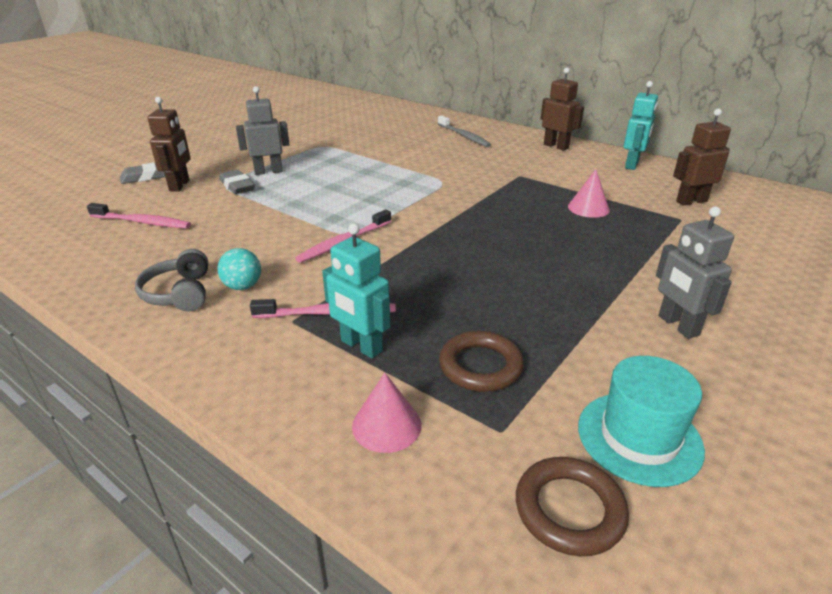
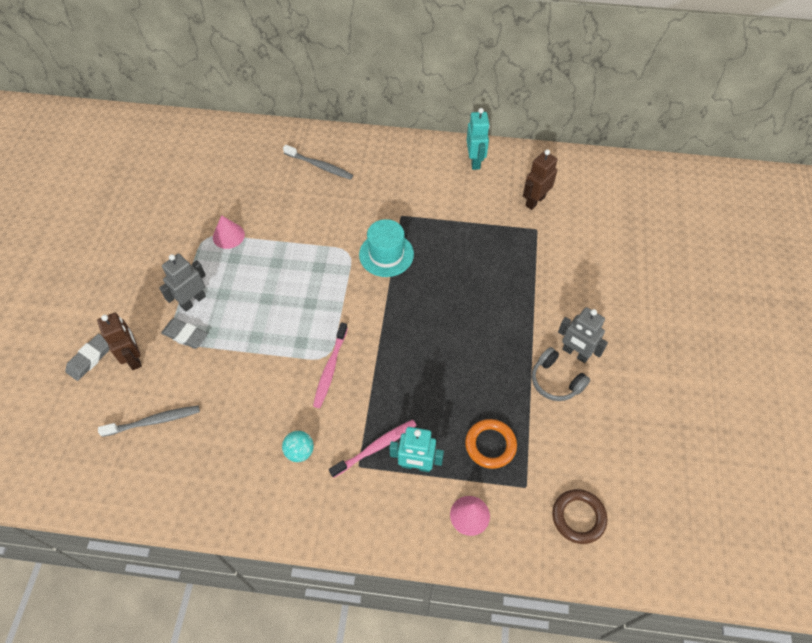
camera: 30 degrees left, 25 degrees up
pink toothbrush [87,203,191,228] -> grey toothbrush [98,405,200,437]
grey headphones [135,249,208,311] -> grey headphones moved to [532,347,590,401]
brown ring [439,331,524,392] -> orange ring [465,419,517,469]
brown robot [541,68,584,151] -> none
pink cone [568,169,610,218] -> pink cone moved to [213,215,245,249]
turquoise hat [578,356,705,487] -> turquoise hat moved to [359,219,414,277]

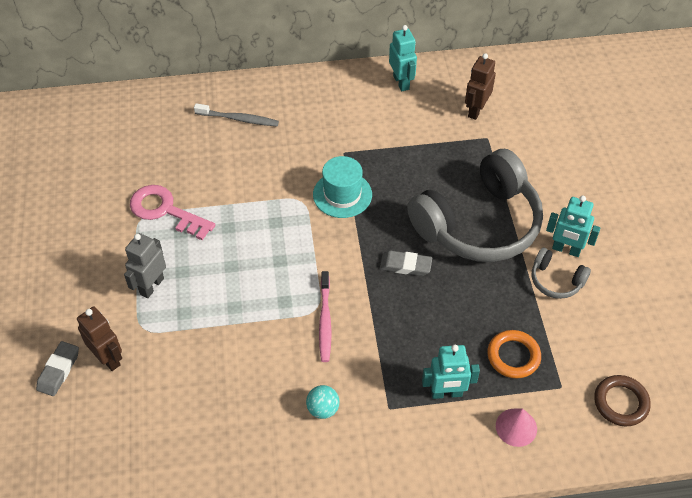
camera: 15 degrees left, 5 degrees down
grey toothbrush [98,405,200,437] -> none
grey eraser [161,318,208,349] -> grey eraser moved to [380,251,432,276]
pink cone [213,215,245,249] -> pink key [130,185,215,240]
pink toothbrush [329,420,417,478] -> none
grey robot [558,307,608,363] -> turquoise robot [546,196,600,257]
none -> grey headphones [407,149,543,262]

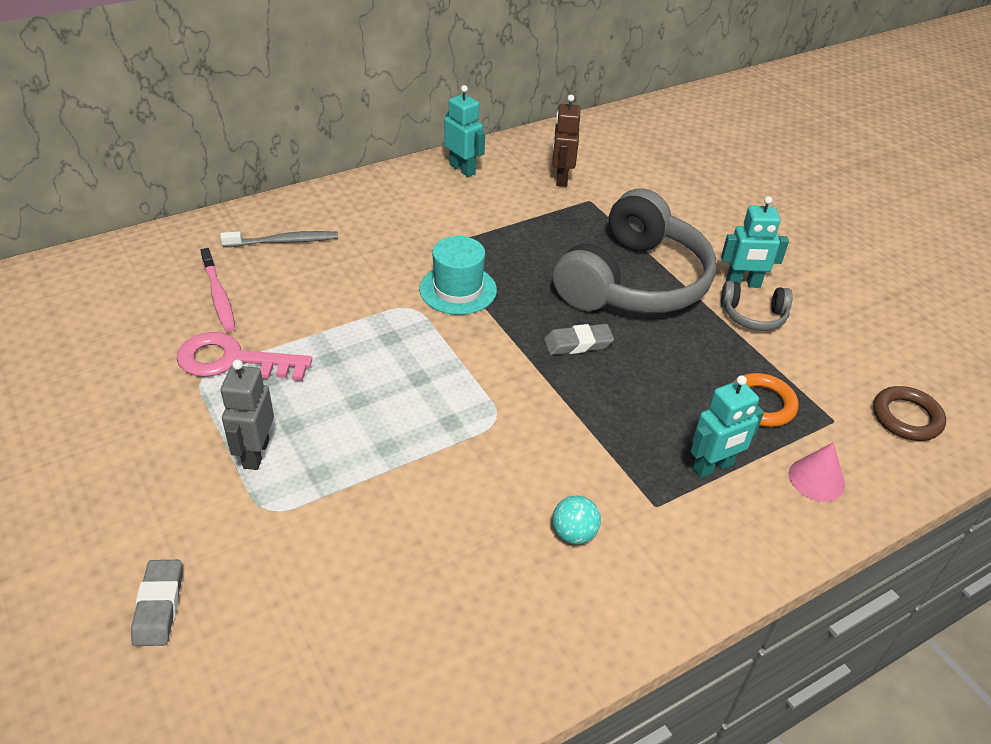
camera: 25 degrees left, 10 degrees down
brown robot [77,307,122,371] -> none
pink toothbrush [319,271,332,362] -> pink toothbrush moved to [200,248,235,332]

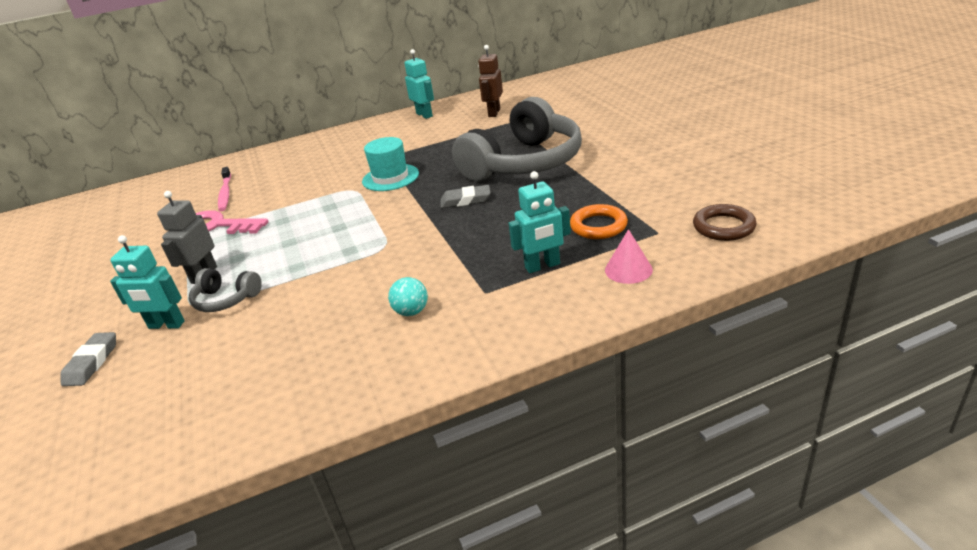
camera: 15 degrees right, 10 degrees down
grey toothbrush [220,231,338,247] -> none
turquoise robot [721,196,789,288] -> turquoise robot moved to [110,235,185,329]
grey headphones [721,281,793,331] -> grey headphones moved to [189,268,262,312]

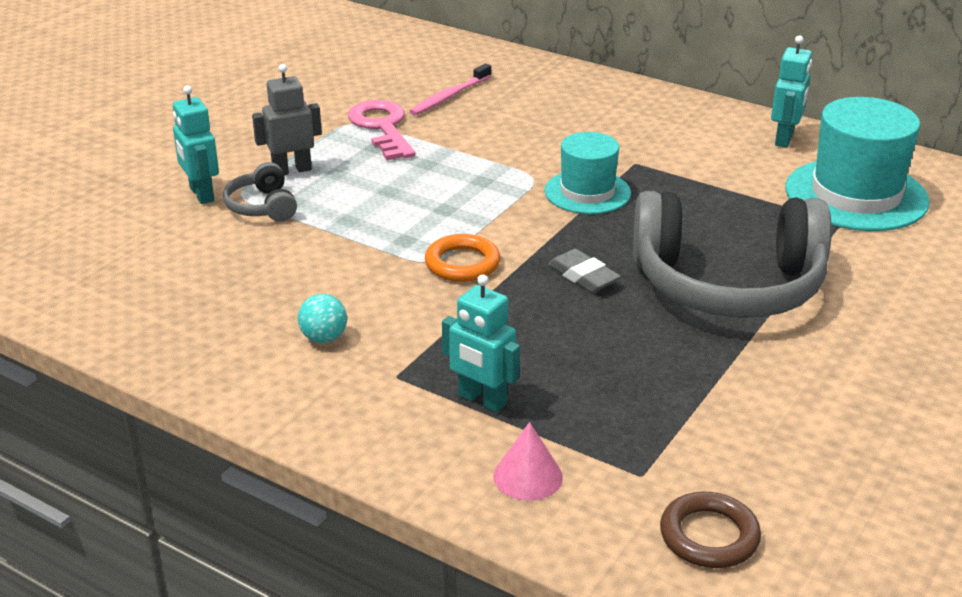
camera: 50 degrees right, 0 degrees up
grey eraser [61,332,116,386] -> none
brown robot [478,45,503,117] -> turquoise hat [785,97,930,231]
orange ring [570,204,628,239] -> orange ring moved to [425,234,500,282]

